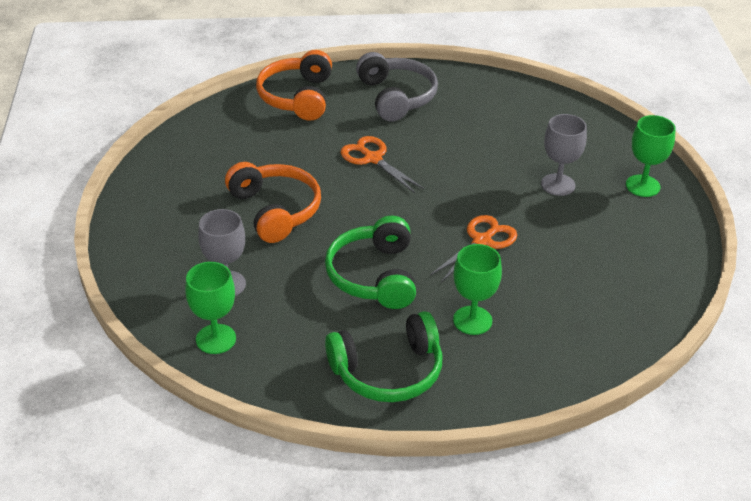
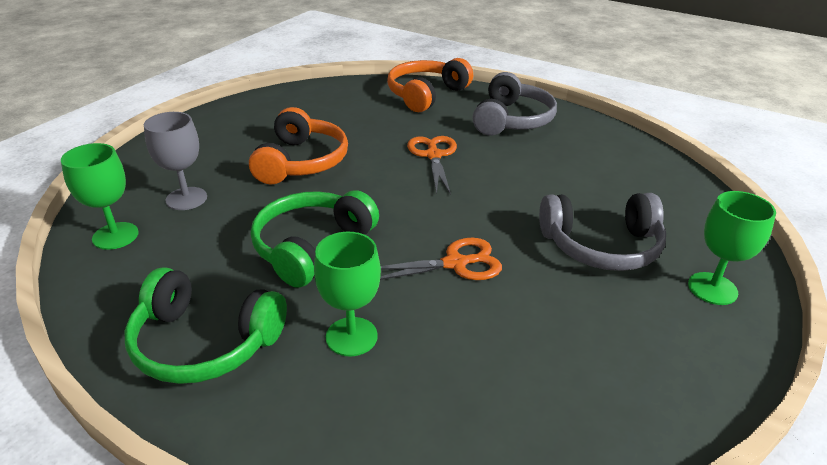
camera: 35 degrees right, 5 degrees down
grey goblet [541,114,587,196] -> grey headphones [539,193,666,271]

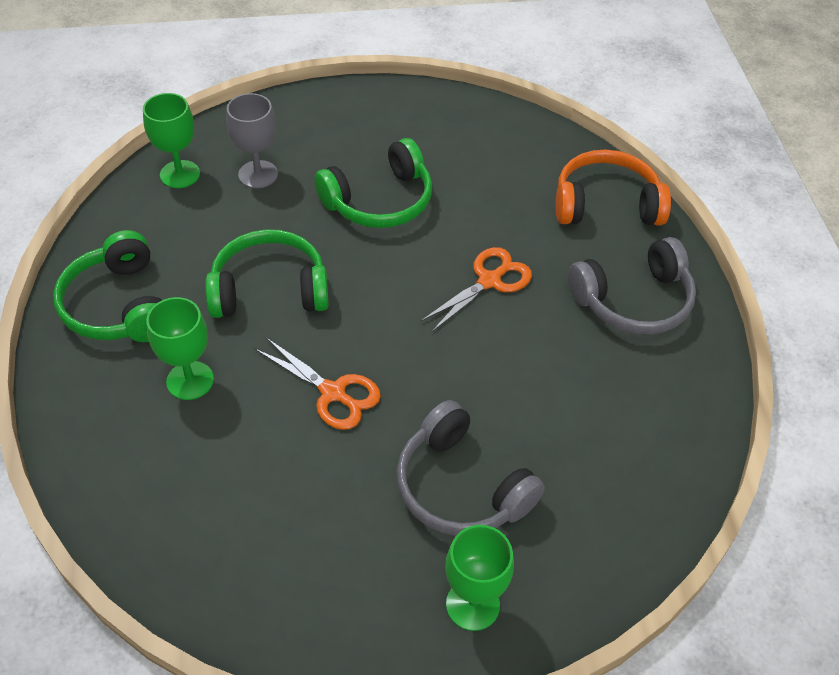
camera: 50 degrees right, 15 degrees up
orange headphones [249,107,348,184] -> green headphones [314,138,432,228]

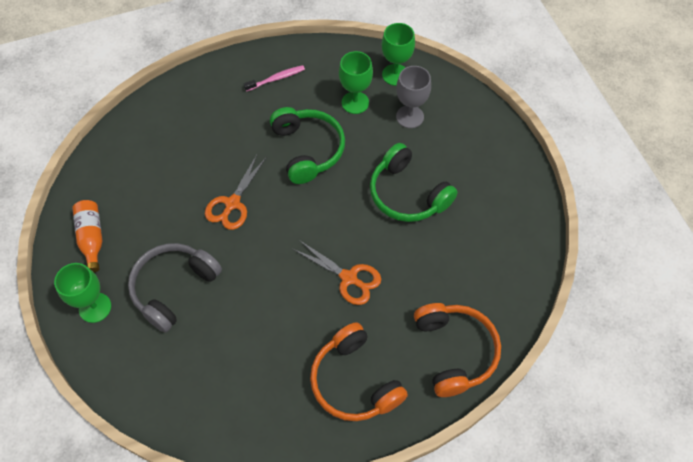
camera: 80 degrees right, 10 degrees up
green headphones [53,230,162,342] -> pink toothbrush [244,65,305,92]
green goblet [146,297,214,400] -> green goblet moved to [339,51,373,114]
grey headphones [568,237,696,335] -> orange headphones [310,322,408,421]
none -> orange bottle [72,200,103,272]

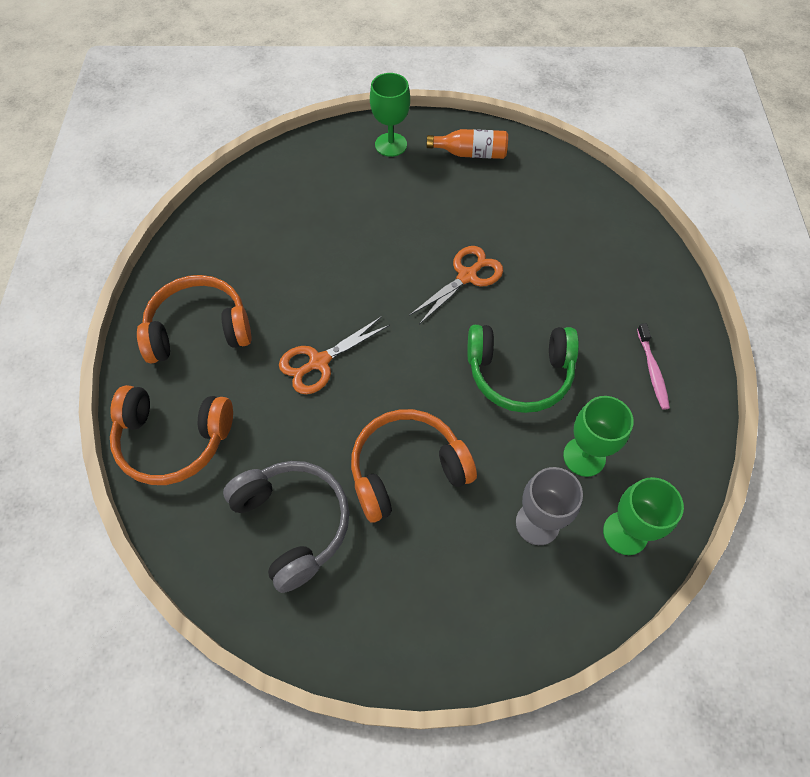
camera: 110 degrees right, 0 degrees up
grey headphones [128,243,222,333] -> grey headphones moved to [223,461,349,593]
orange scissors [205,155,266,230] -> orange scissors turned 90 degrees clockwise [409,246,503,324]
green headphones [370,143,458,222] -> orange headphones [351,409,477,523]

